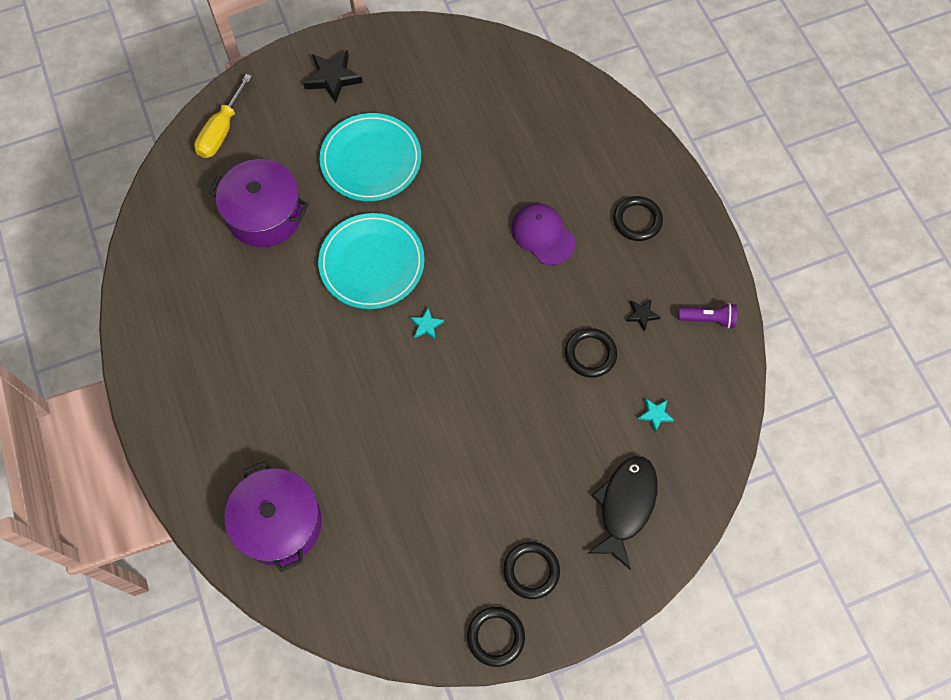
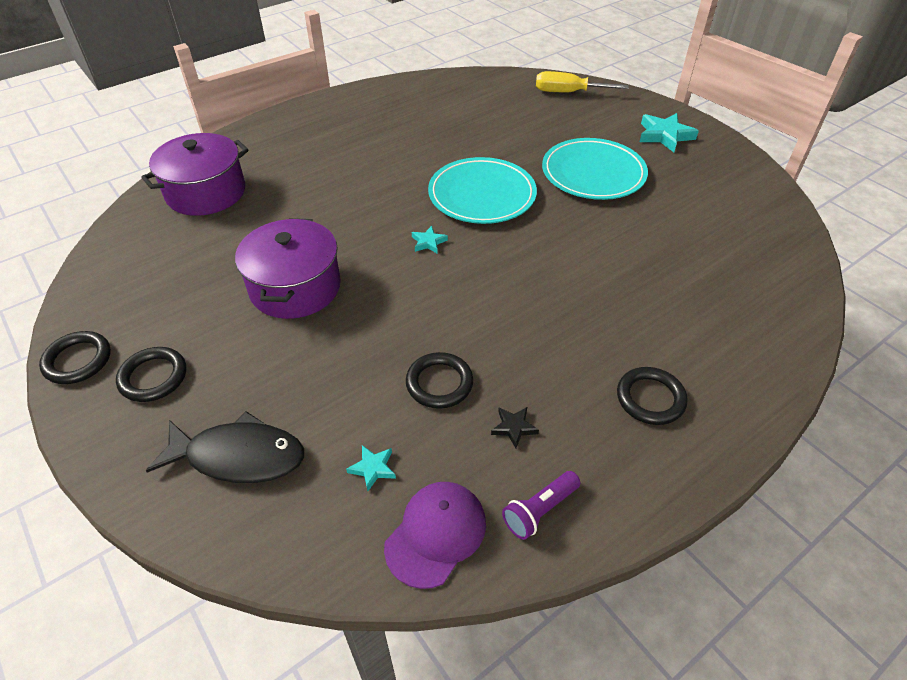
camera: 75 degrees right, 20 degrees down
purple pot [209,159,309,247] -> purple pot moved to [235,218,341,319]
black star [303,50,363,103] -> turquoise star [640,113,699,152]
purple cap [511,203,576,265] -> purple cap moved to [384,482,486,589]
purple flashlight [678,303,737,328] -> purple flashlight turned 60 degrees clockwise [502,471,580,540]

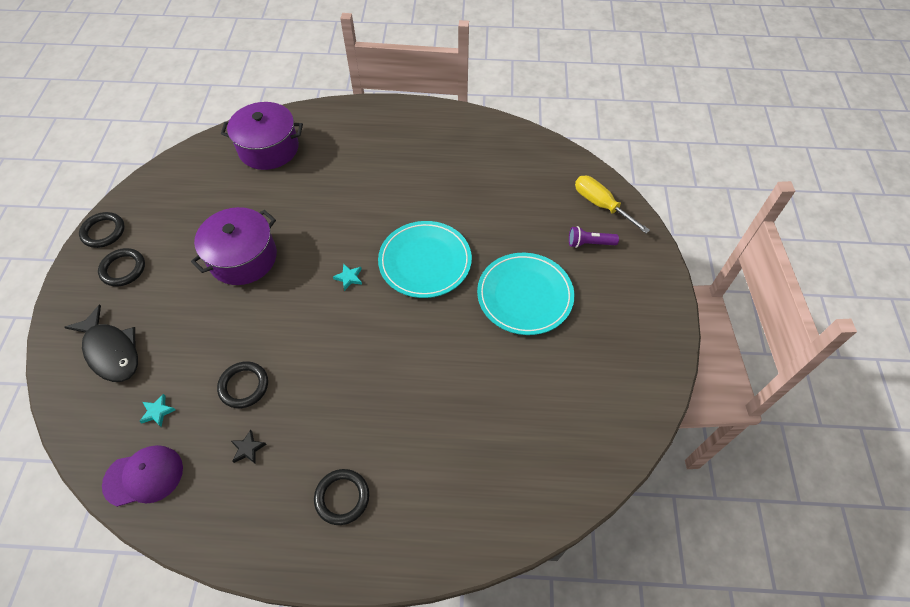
camera: 40 degrees right, 10 degrees up
purple flashlight [502,471,580,540] -> purple flashlight moved to [569,226,619,248]
turquoise star [640,113,699,152] -> none

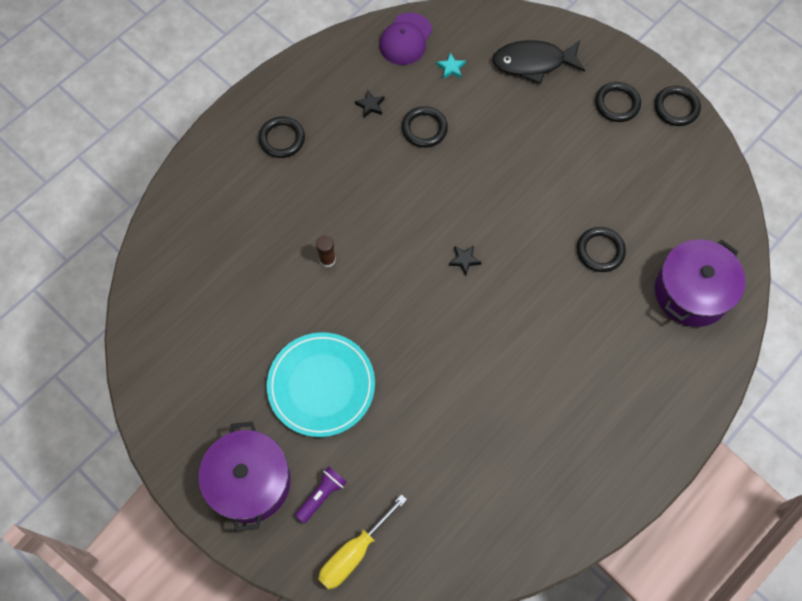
camera: 130 degrees right, 10 degrees up
purple pot [191,207,277,285] -> purple pot moved to [198,422,290,531]
turquoise star [333,263,362,291] -> black star [449,246,482,276]
turquoise plate [378,221,472,298] -> none
yellow screwdriver [575,176,650,234] -> yellow screwdriver turned 135 degrees clockwise [318,494,407,590]
none -> brown glue stick [316,236,336,268]
none -> black ring [577,227,626,272]

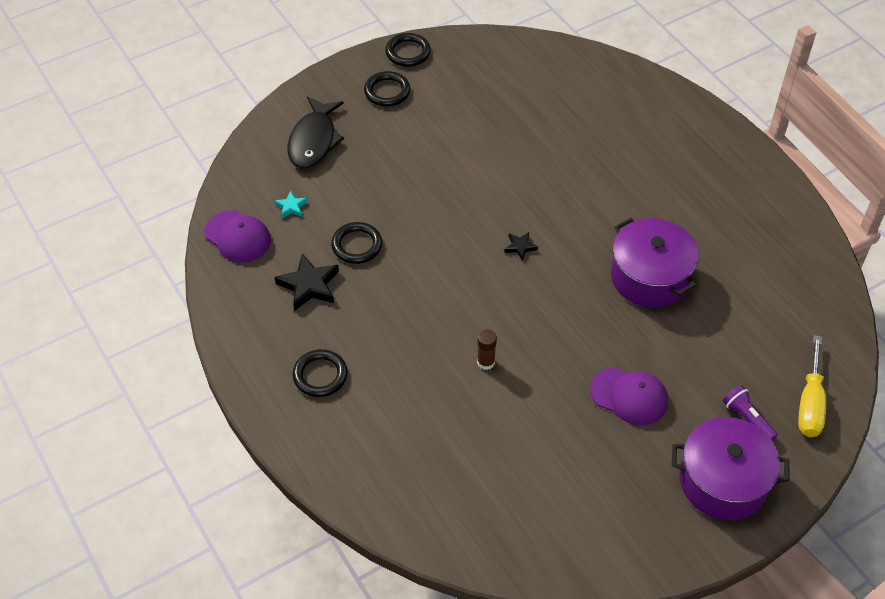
camera: 75 degrees left, 15 degrees down
turquoise plate [267,332,375,437] -> purple cap [590,367,668,425]
yellow screwdriver [318,494,407,590] -> yellow screwdriver turned 45 degrees clockwise [798,335,826,437]
black star [355,90,385,117] -> black star [275,253,339,311], size x1.88
black ring [577,227,626,272] -> none
purple pot [655,239,746,327] -> purple pot moved to [611,218,699,308]

